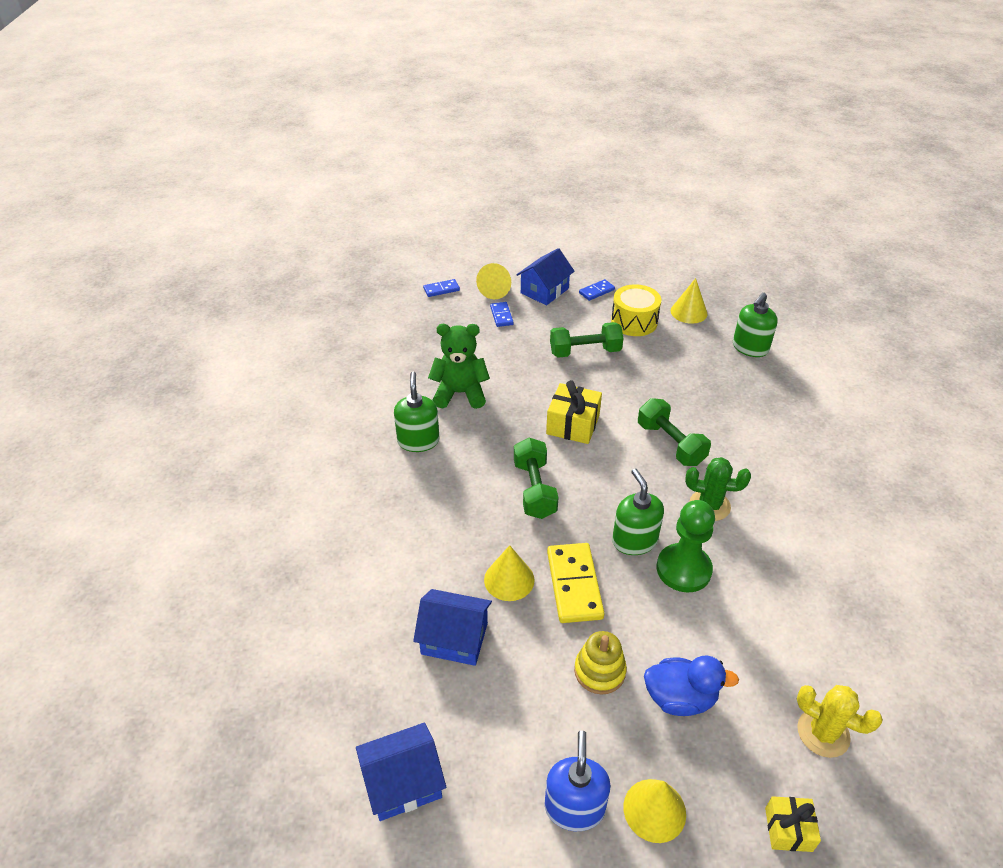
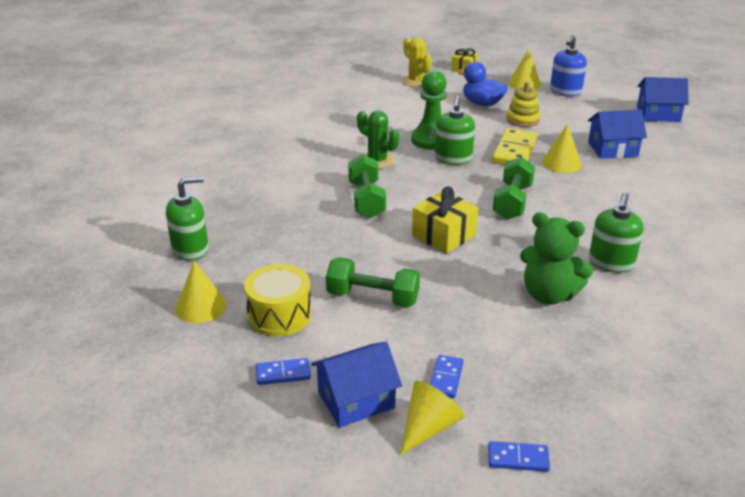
camera: 155 degrees left, 10 degrees down
blue house [413,589,492,666] -> blue house turned 45 degrees counterclockwise [588,110,647,159]

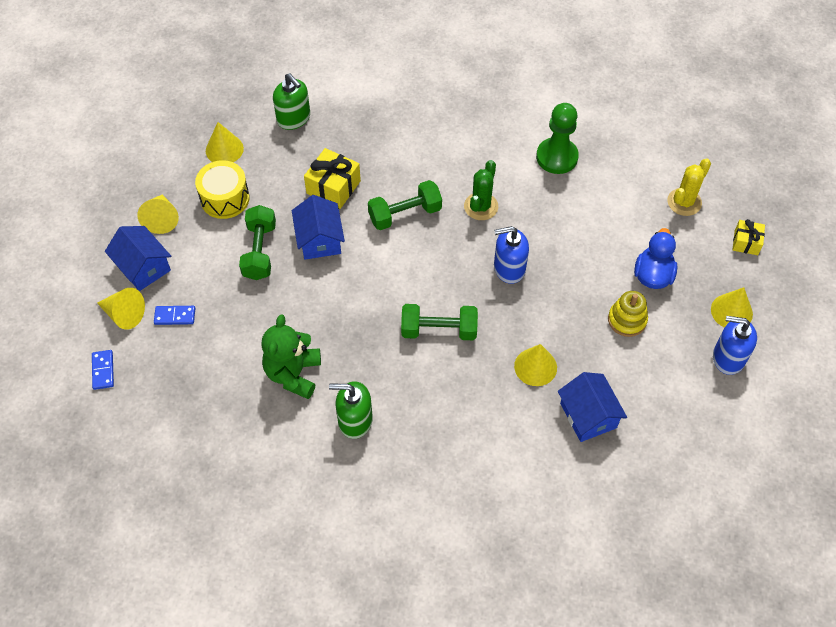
camera: 75 degrees right, 25 degrees up
blue domino [256,358,311,385] -> yellow cone [137,194,179,234]
green pawn [411,70,447,150] -> green pawn moved to [536,103,579,174]
yellow gift [412,186,478,254] -> yellow gift moved to [304,148,361,209]
green soap dispenser [435,96,475,165] -> blue soap dispenser [494,226,529,284]
yellow domino [492,128,537,165] -> none
blue house [637,77,689,122] -> blue house moved to [292,195,345,260]

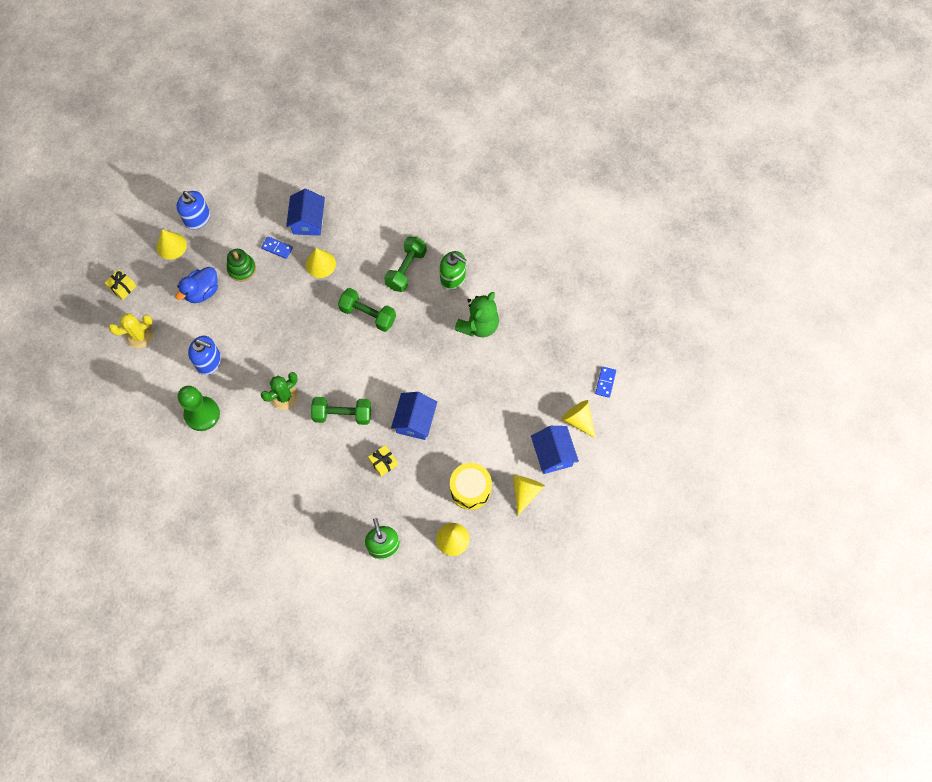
camera: 155 degrees left, 10 degrees up
blue domino [154,306,195,325] -> blue domino moved to [261,236,293,259]
green dumbbell [239,205,276,280] -> green dumbbell moved to [384,236,427,292]
yellow gift [304,148,361,209] -> yellow gift [368,445,398,477], size x0.62
blue soap dispenser [494,226,529,284] -> blue soap dispenser moved to [188,336,221,375]
yellow stacking toy [608,291,648,337] -> green stacking toy [227,249,256,282]

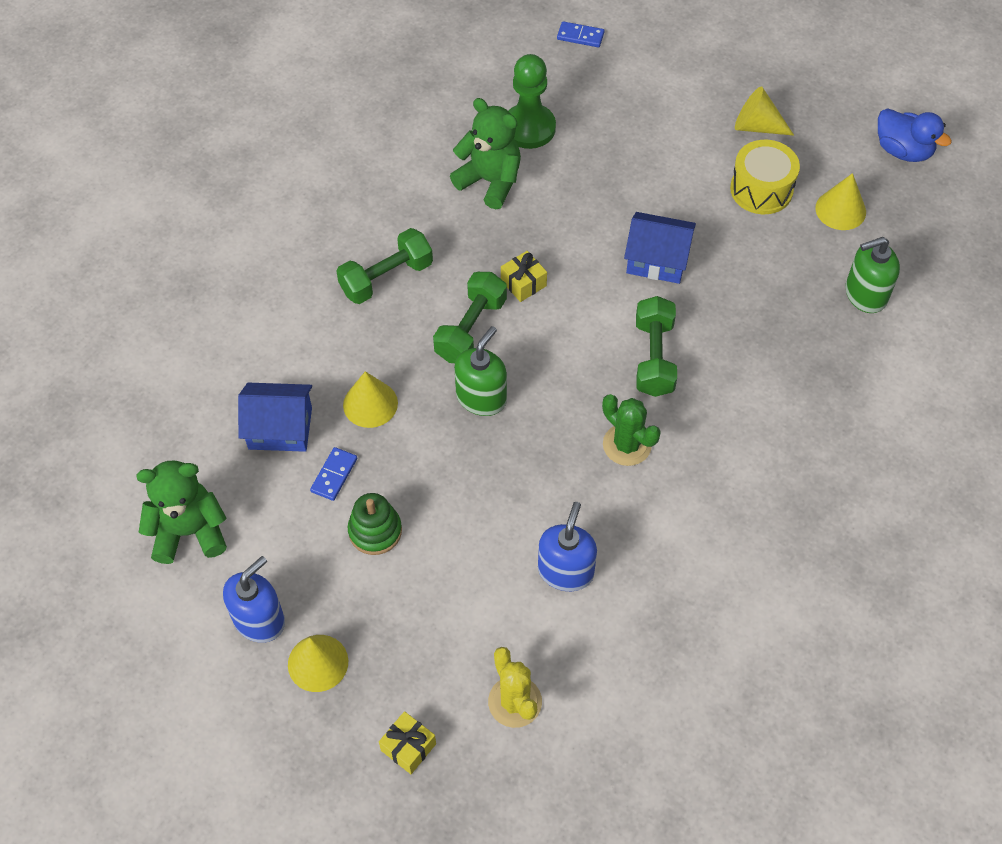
camera: 90 degrees left, 10 degrees down
blue duck [175,267,218,303] -> blue duck moved to [878,108,952,162]
green pawn [178,386,220,431] -> green pawn moved to [508,54,556,149]
yellow gift [368,445,398,477] -> yellow gift moved to [501,251,547,302]
green dumbbell [384,236,427,292] -> green dumbbell turned 60 degrees counterclockwise [336,228,433,304]
green soap dispenser [440,251,466,290] -> green soap dispenser moved to [454,326,507,416]
blue house [531,426,579,474] -> none
yellow cone [561,400,596,439] -> none
none -> green teddy bear [136,461,227,564]

